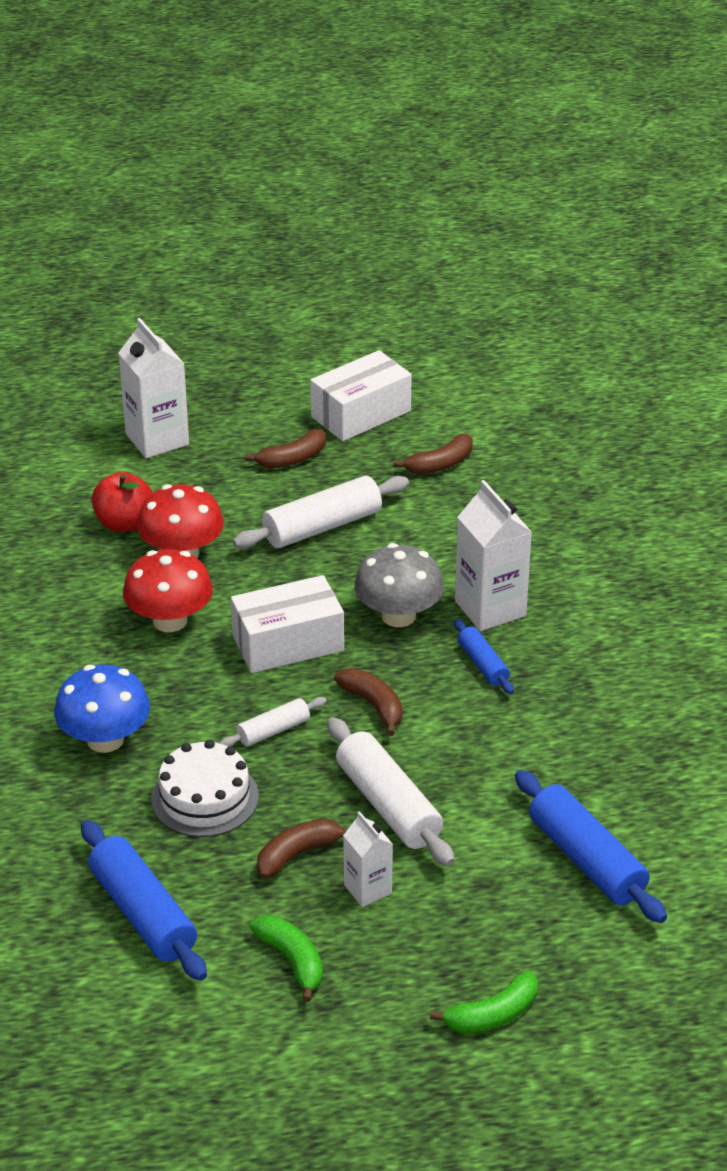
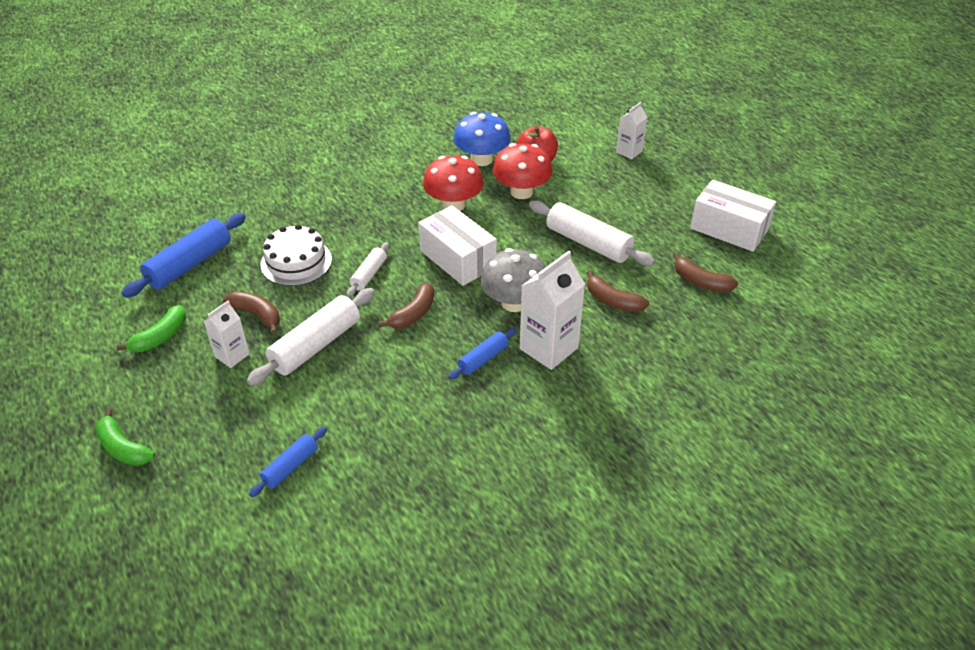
camera: 70 degrees right, 5 degrees up
blue mushroom [54,664,150,753] -> blue mushroom moved to [453,112,511,166]
white carton [118,318,189,458] -> white carton [616,102,648,159], size x0.58
white rolling pin [219,697,327,747] -> white rolling pin turned 75 degrees clockwise [347,242,389,297]
brown banana [245,429,326,469] -> brown banana moved to [587,270,649,312]
blue rolling pin [515,770,667,923] -> blue rolling pin [249,427,327,497], size x0.55

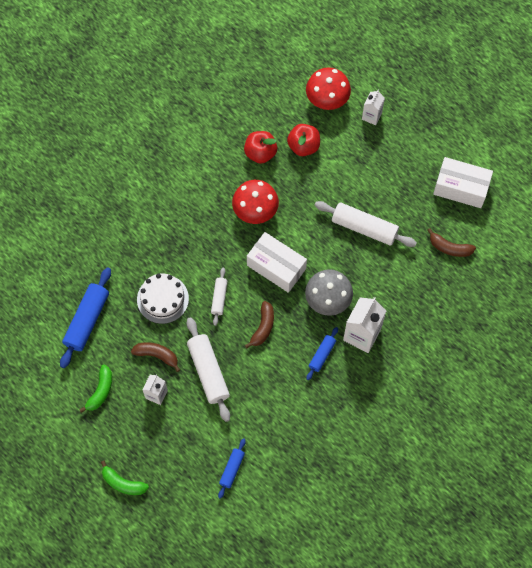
camera: 15 degrees left, 25 degrees up
white rolling pin [247,288,375,386] -> white rolling pin turned 45 degrees counterclockwise [187,317,230,422]
blue mushroom [453,112,511,166] -> red apple [244,131,277,164]
red mushroom [493,143,553,199] -> red mushroom moved to [306,67,351,110]
brown banana [587,270,649,312] -> none

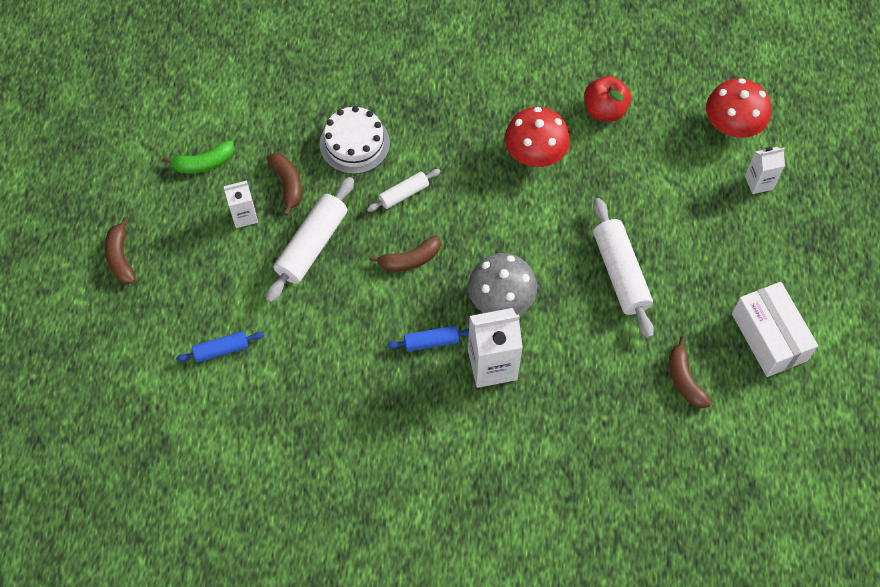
camera: 50 degrees right, 5 degrees down
blue rolling pin [60,267,111,368] -> none
green banana [101,461,149,495] -> brown banana [105,217,136,284]
white box [247,232,307,293] -> none
red apple [287,124,320,156] -> none

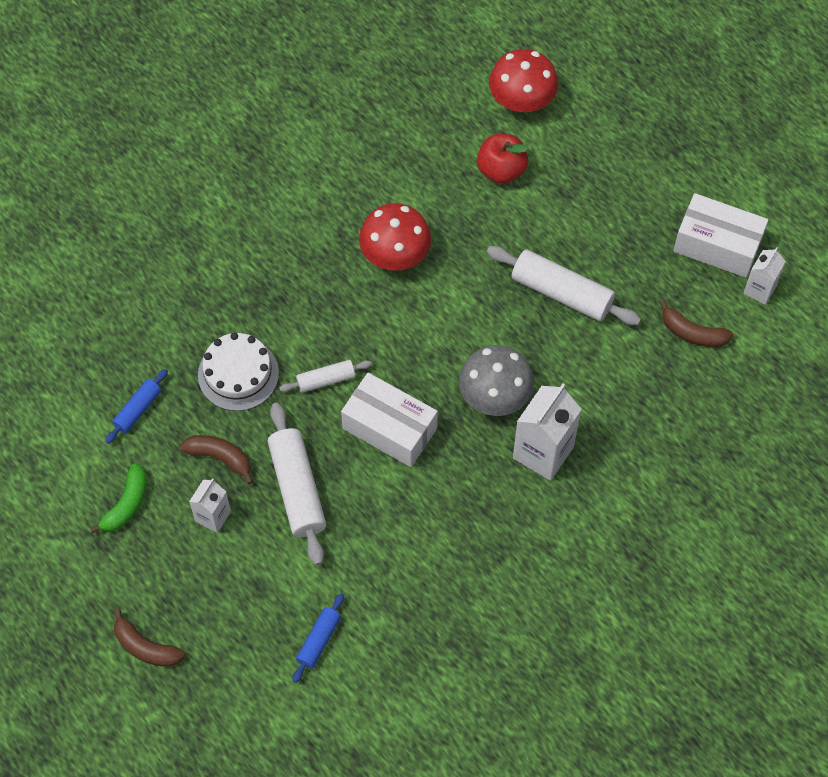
camera: 45 degrees left, 0 degrees up
white rolling pin [367,169,440,212] -> white rolling pin turned 60 degrees clockwise [279,360,372,393]
brown banana [369,235,441,272] -> white box [341,373,438,467]
blue rolling pin [387,326,469,351] -> blue rolling pin moved to [105,369,168,444]
red apple [584,76,631,122] -> red apple moved to [477,134,528,184]
white carton [745,147,785,194] -> white carton moved to [743,247,786,305]

